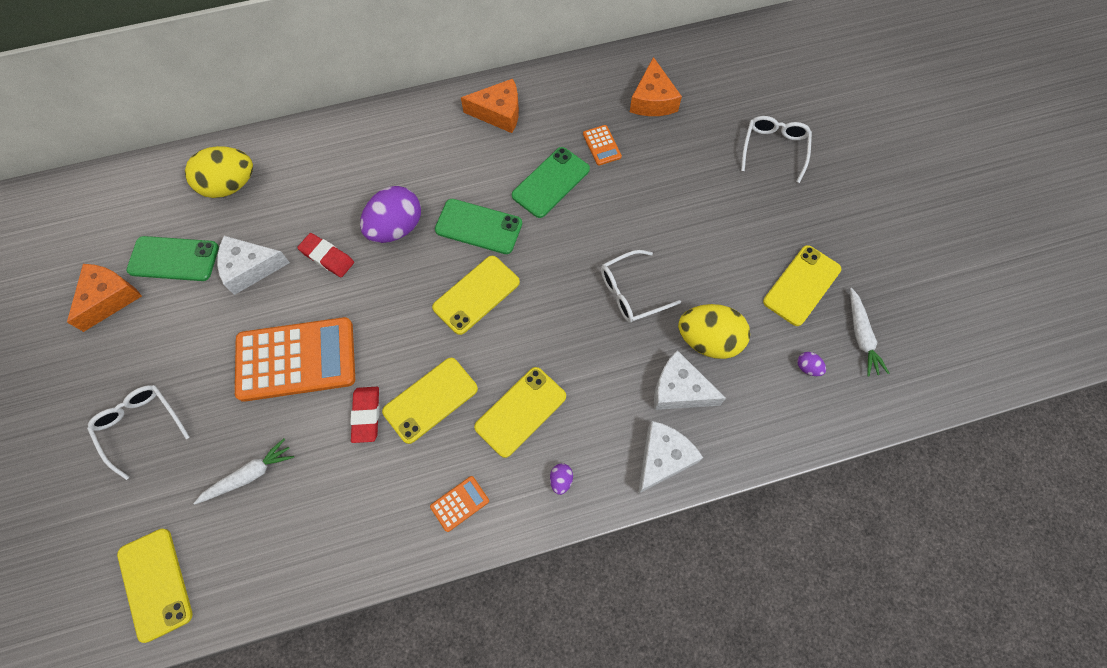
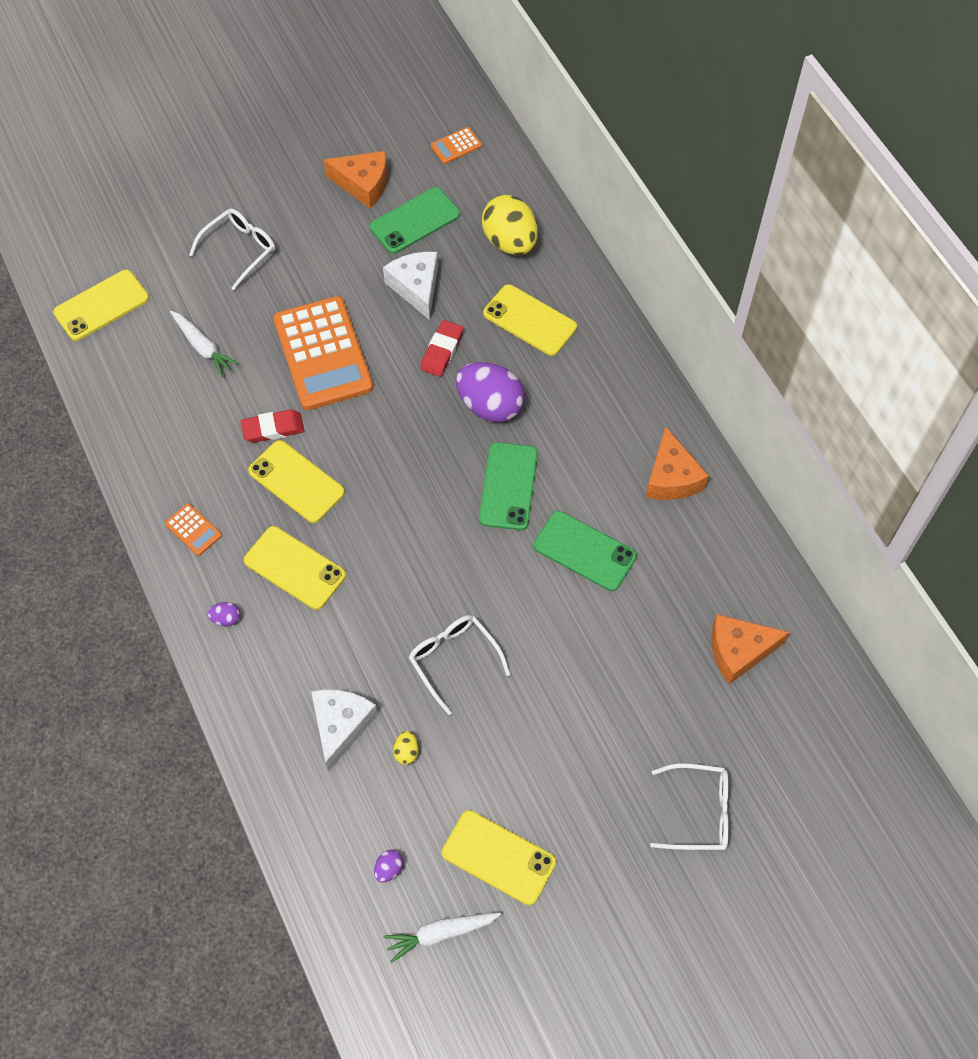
camera: 80 degrees right, 5 degrees down
green phone [126,236,219,281] -> green phone turned 60 degrees clockwise [369,187,460,254]
yellow phone [432,256,520,335] -> yellow phone moved to [483,284,577,356]
orange calculator [583,125,622,166] -> orange calculator moved to [431,127,482,164]
white cheese [638,421,703,494] -> none
yellow egg [678,304,750,359] -> yellow egg [393,731,419,765], size x0.41

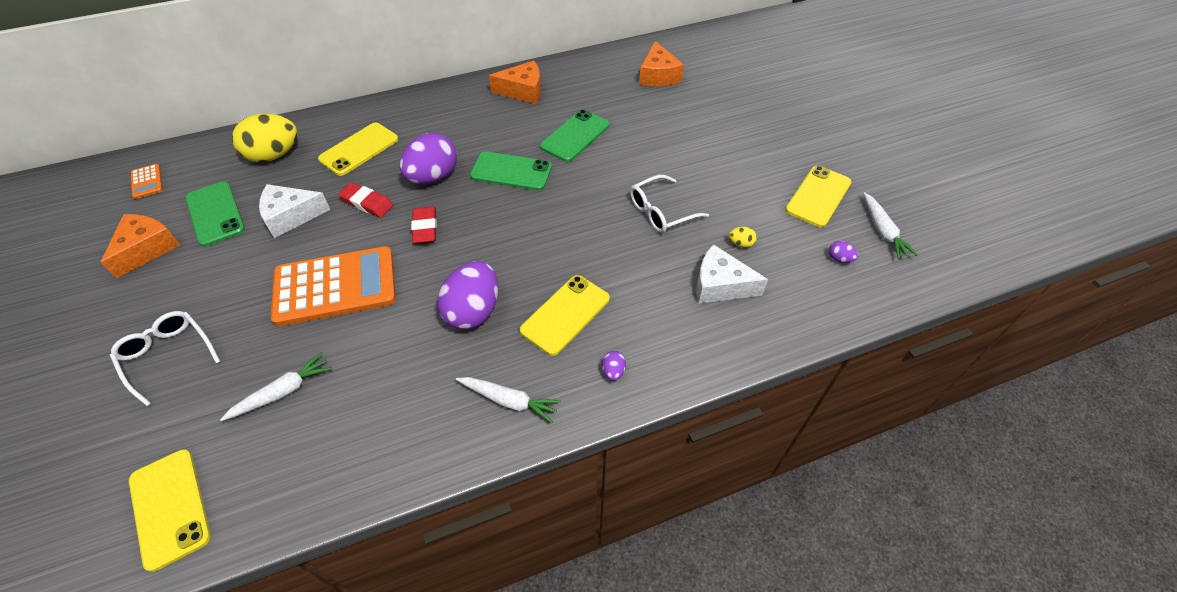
camera: 85 degrees left, 10 degrees down
orange calculator [165,503,222,556] -> white carrot [456,377,561,423]
red eraser [241,410,304,443] -> red eraser moved to [411,206,437,244]
yellow phone [248,440,345,523] -> purple egg [437,261,498,330]
white glasses [650,763,729,850] -> none

